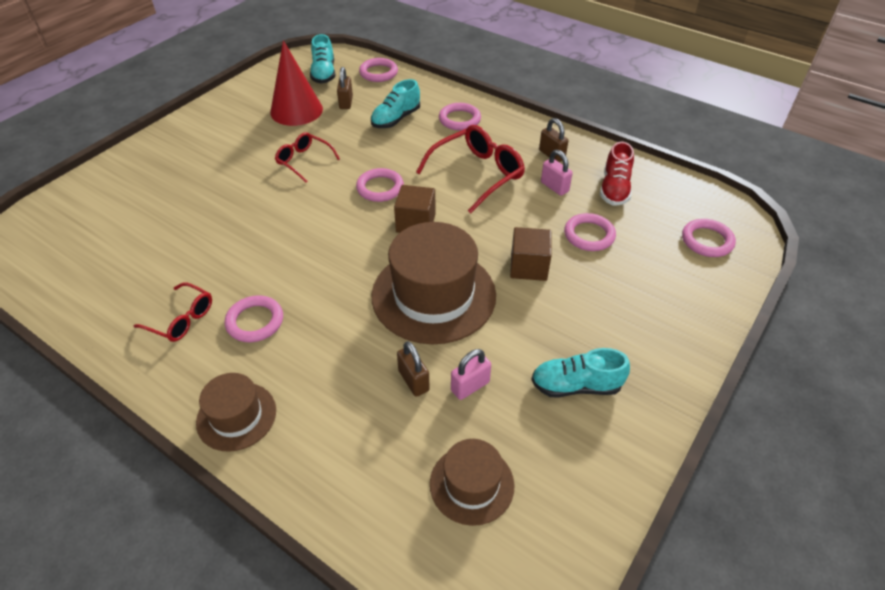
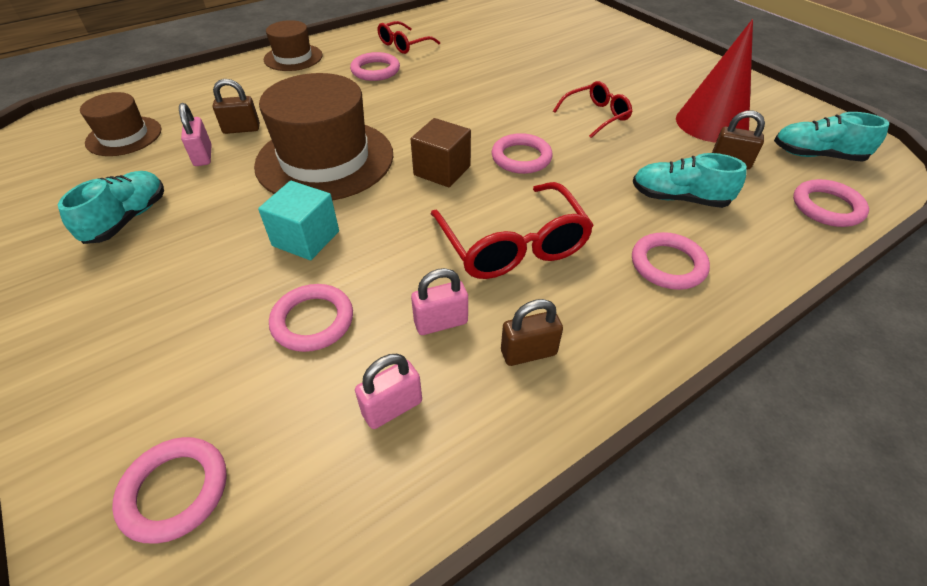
camera: 110 degrees right, 0 degrees up
turquoise shoe [371,79,420,128] -> turquoise shoe turned 45 degrees counterclockwise [633,153,747,208]
brown cube [510,227,552,281] -> turquoise cube [258,181,339,260]
red shoe [600,142,634,206] -> pink padlock [355,354,422,429]

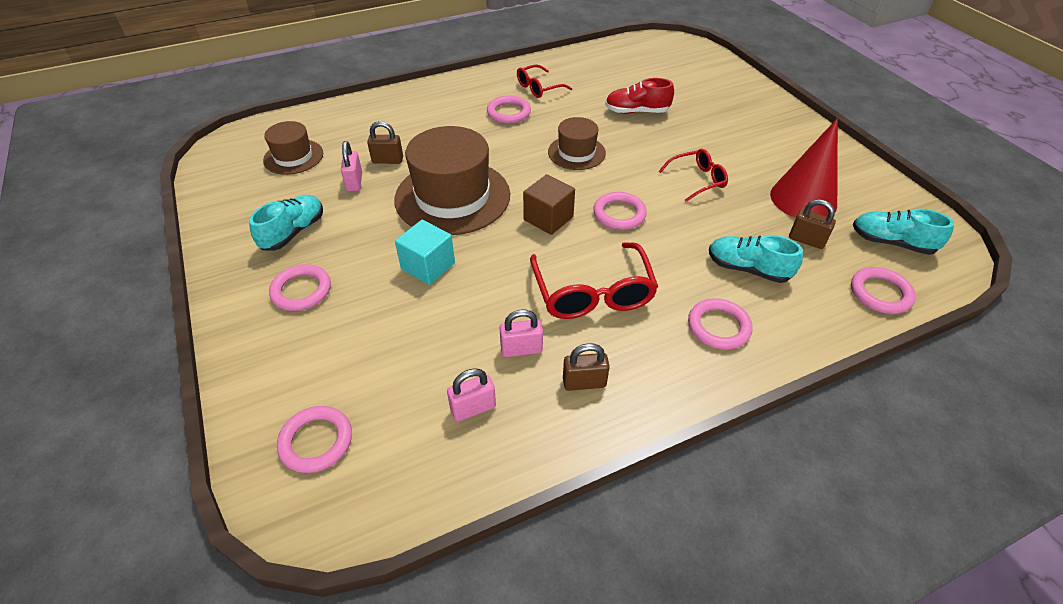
camera: 10 degrees right, 0 degrees up
brown hat [264,20,323,71] -> brown hat moved to [548,117,606,170]
pink ring [269,284,353,352] -> pink ring moved to [269,264,331,311]
none -> red shoe [605,78,674,114]

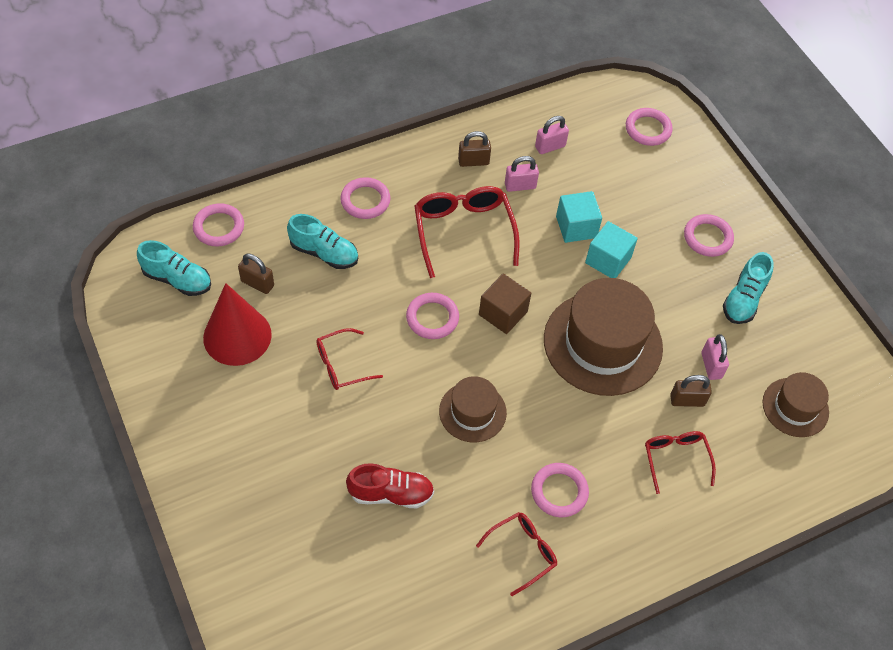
camera: 175 degrees right, 10 degrees up
none -> turquoise cube [556,191,602,243]
none -> red glasses [645,431,716,494]

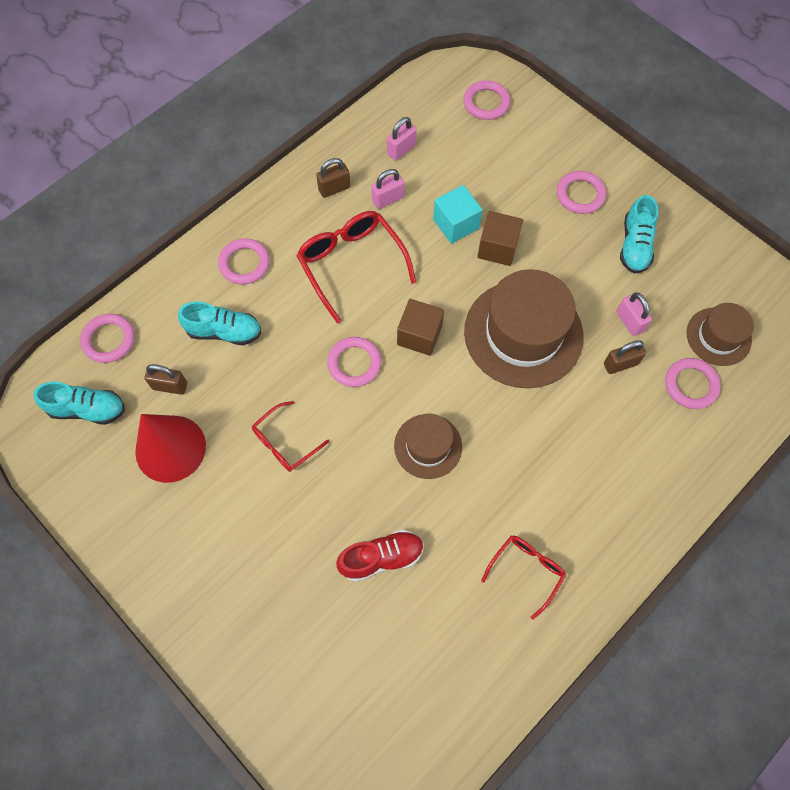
camera: 15 degrees left, 10 degrees up
pink ring [531,463,589,517] -> pink ring moved to [665,358,721,409]
turquoise cube [585,221,638,278] -> brown cube [477,211,523,266]
red glasses [645,431,716,494] -> none

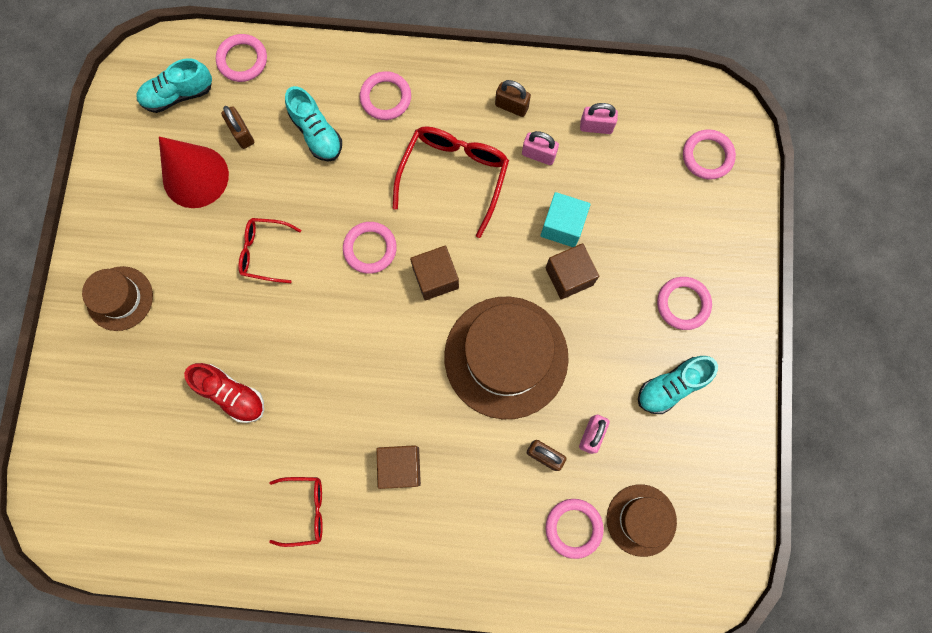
camera: 50 degrees right, 10 degrees up
turquoise shoe [33,382,125,425] -> turquoise shoe turned 105 degrees clockwise [136,58,212,113]
brown hat [394,414,462,479] -> brown hat moved to [82,266,153,331]
none -> brown cube [376,445,421,489]

